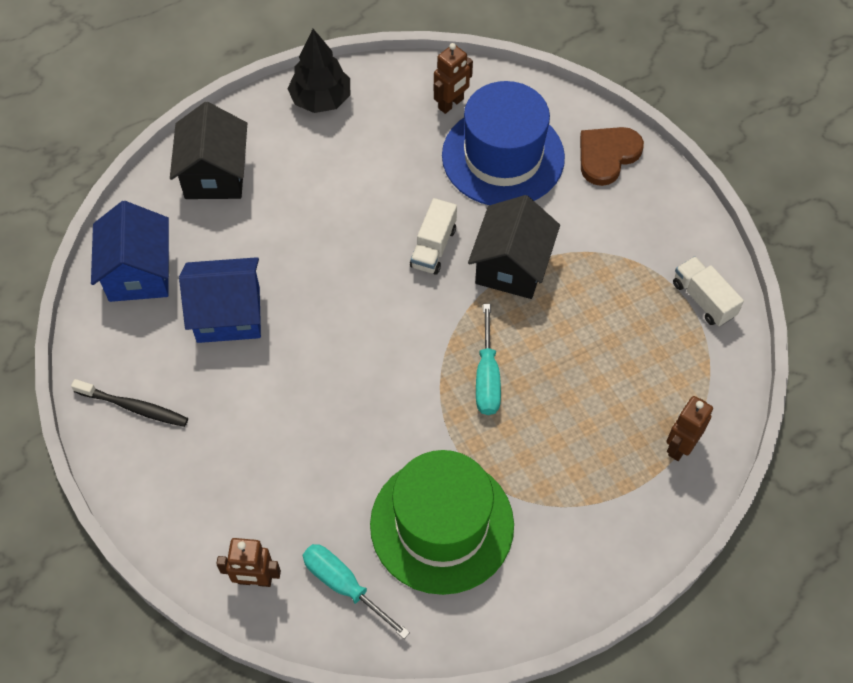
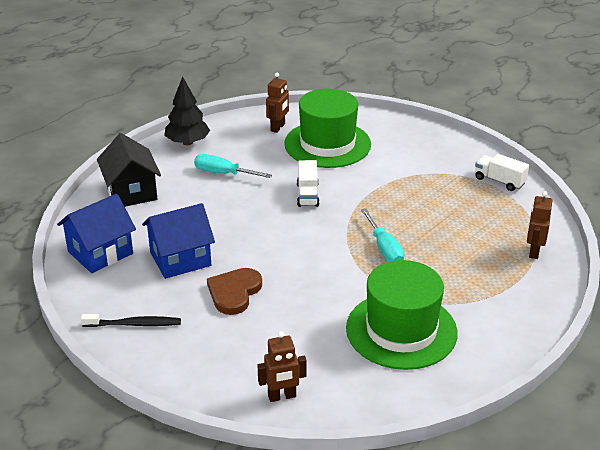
camera: 20 degrees left, 25 degrees down
blue house [91,201,170,302] -> blue house turned 75 degrees clockwise [57,194,136,273]
turquoise screwdriver [303,544,410,639] -> turquoise screwdriver moved to [194,154,272,178]
blue hat [442,81,565,205] -> green hat [284,89,371,168]
black house [468,195,560,299] -> none
brown heart [580,127,644,186] -> brown heart moved to [207,268,262,315]

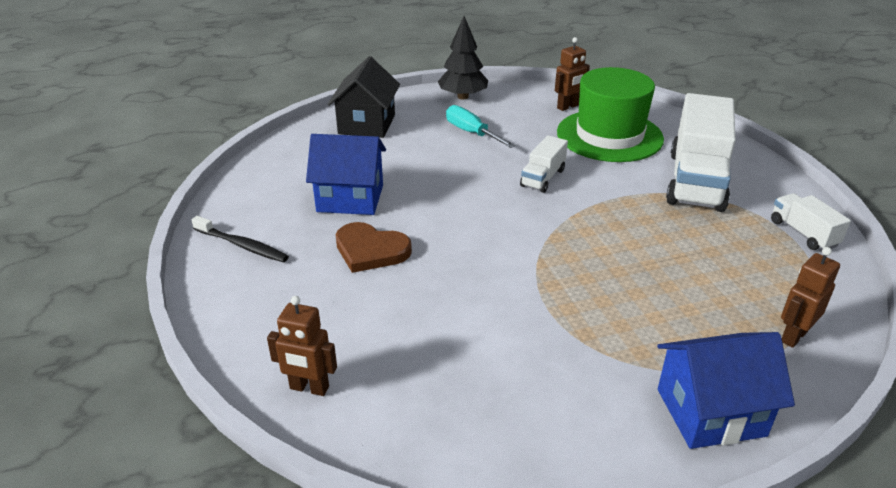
camera: 30 degrees right, 0 degrees up
blue house [57,194,136,273] -> blue house moved to [657,332,795,449]
brown heart [207,268,262,315] -> brown heart turned 120 degrees counterclockwise [335,222,412,273]
green hat [346,260,458,370] -> none
turquoise screwdriver [361,208,404,262] -> none
none -> white truck [666,93,736,212]

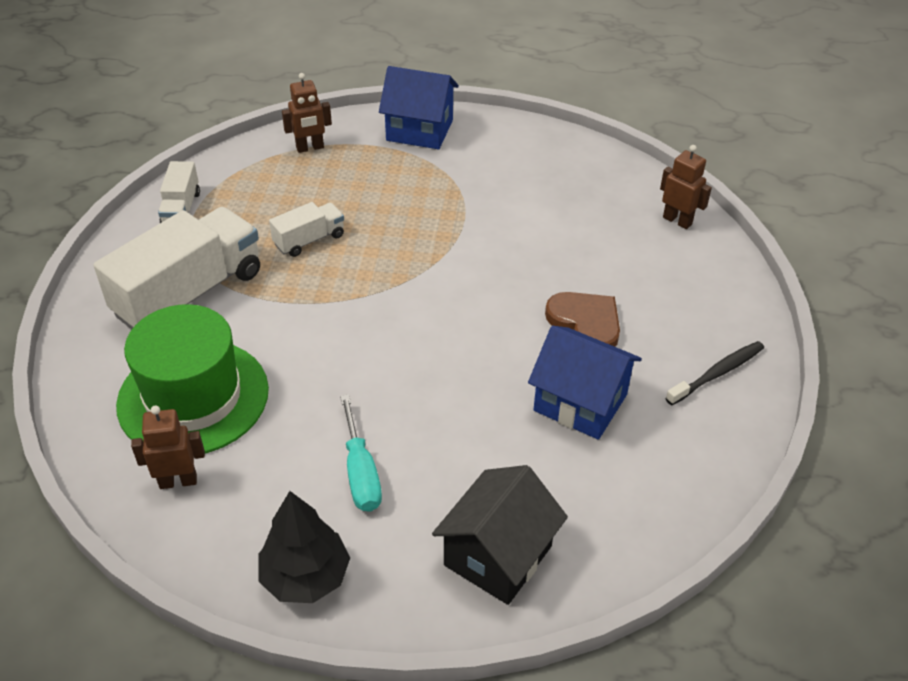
camera: 155 degrees left, 10 degrees up
black toothbrush [192,216,289,262] -> black toothbrush turned 90 degrees clockwise [666,341,764,405]
white truck [520,135,568,193] -> white truck moved to [269,202,344,257]

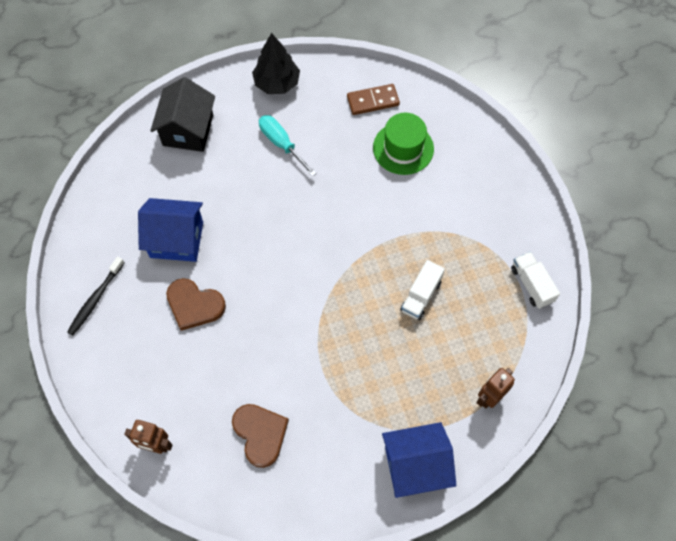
camera: 155 degrees right, 20 degrees up
white truck [94,207,260,329] -> none
green hat [116,304,269,453] -> green hat [373,113,434,175], size x0.66
brown robot [131,405,205,489] -> brown domino [347,84,400,115]
none -> brown heart [232,404,289,468]

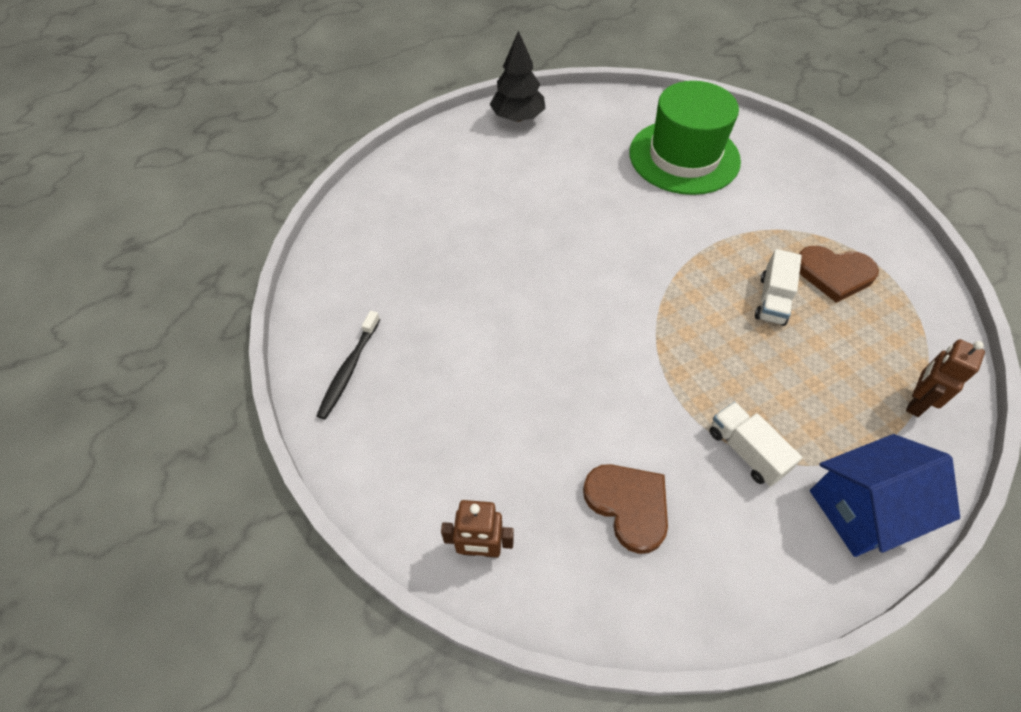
camera: 10 degrees left, 10 degrees down
blue house [138,198,203,262] -> none
black house [150,77,215,152] -> none
brown heart [166,278,226,331] -> brown heart moved to [799,246,879,303]
turquoise screwdriver [259,115,317,177] -> none
brown domino [347,84,400,115] -> none
green hat [373,113,434,175] -> green hat [629,81,741,195], size x1.52
white truck [511,252,560,309] -> white truck moved to [709,402,803,487]

